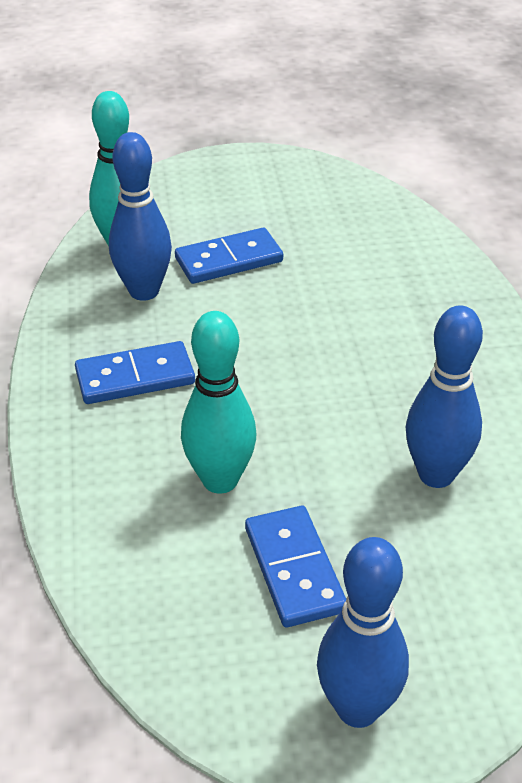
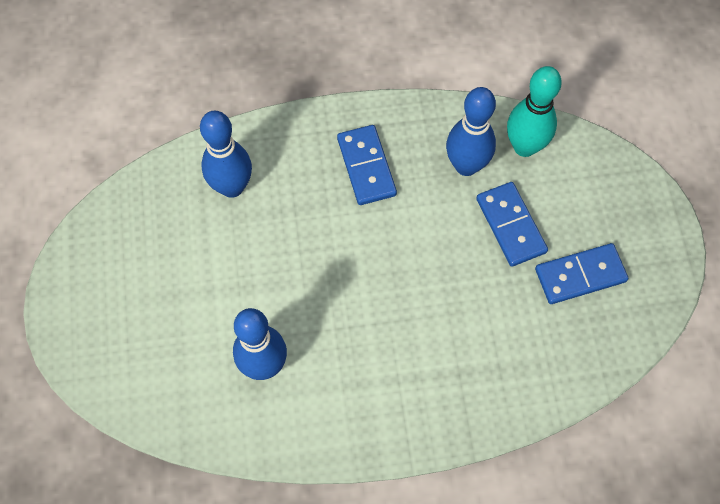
camera: 90 degrees right, 25 degrees up
turquoise bowling pin [181,311,256,494] -> none
blue domino [245,506,347,627] -> blue domino moved to [535,243,628,304]
blue bowling pin [317,537,409,728] -> blue bowling pin moved to [200,111,252,198]

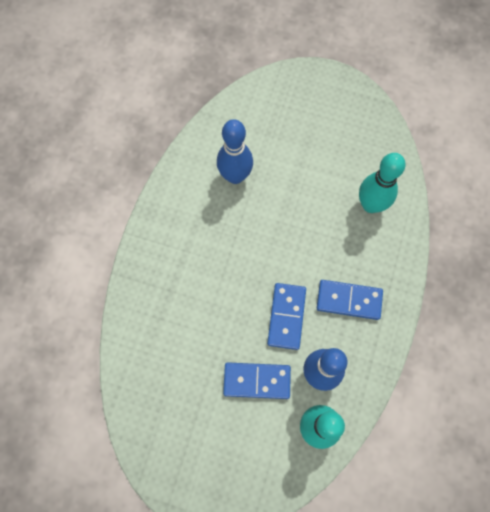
camera: 115 degrees right, 5 degrees up
blue bowling pin [200,111,252,198] -> turquoise bowling pin [359,153,406,213]
blue domino [535,243,628,304] -> blue domino moved to [267,283,306,350]

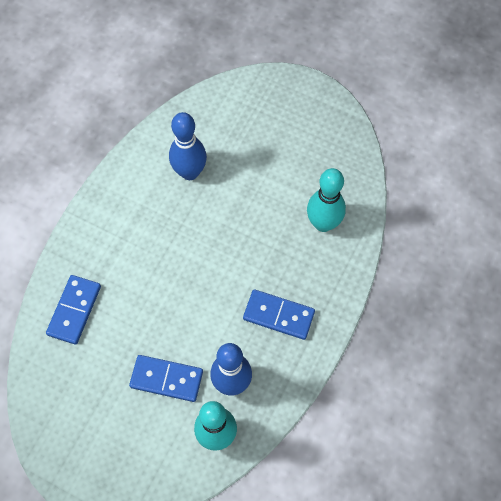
camera: 10 degrees right, 5 degrees down
blue domino [267,283,306,350] -> blue domino moved to [46,275,101,344]

